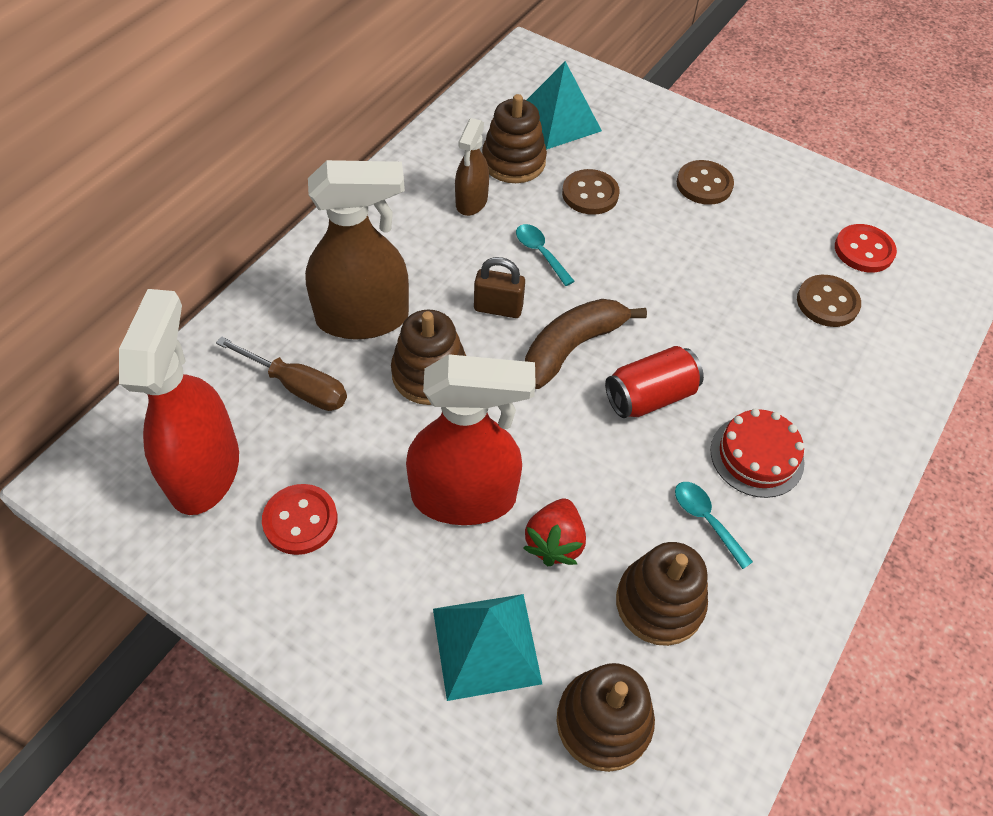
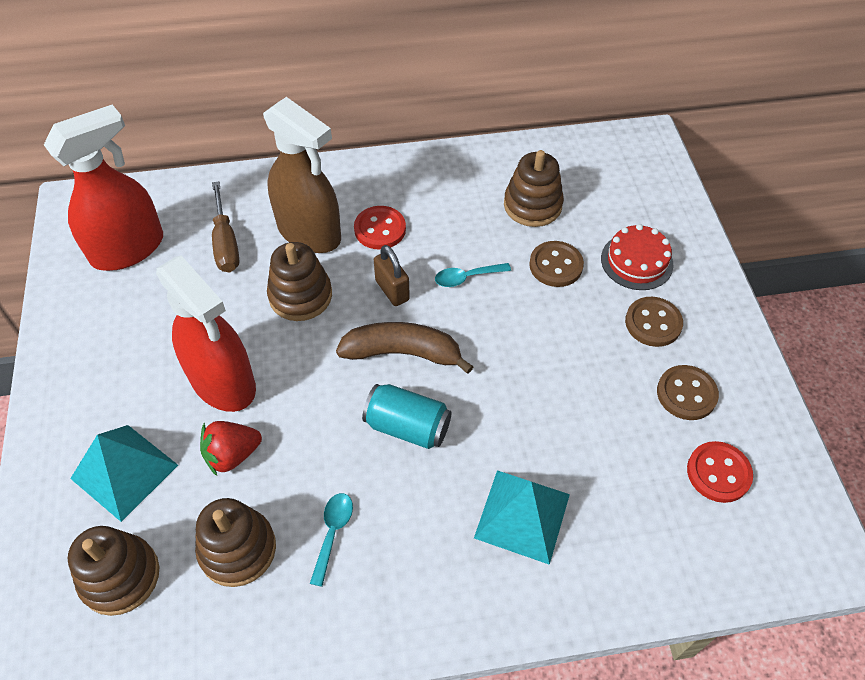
camera: 50 degrees right, 0 degrees up
red button [262,484,338,555] -> red button moved to [354,206,406,250]
brown spray bottle [455,118,489,216] -> none
turquoise spoon [516,224,574,286] -> turquoise spoon turned 120 degrees counterclockwise [435,263,511,287]
turquoise pyramid [527,61,602,150] -> turquoise pyramid moved to [474,470,570,565]
red can [605,346,704,418] -> turquoise can [362,384,452,449]
red cake [710,409,804,498] -> red cake moved to [601,224,673,290]
brown button [797,275,861,327] -> brown button moved to [657,365,719,420]

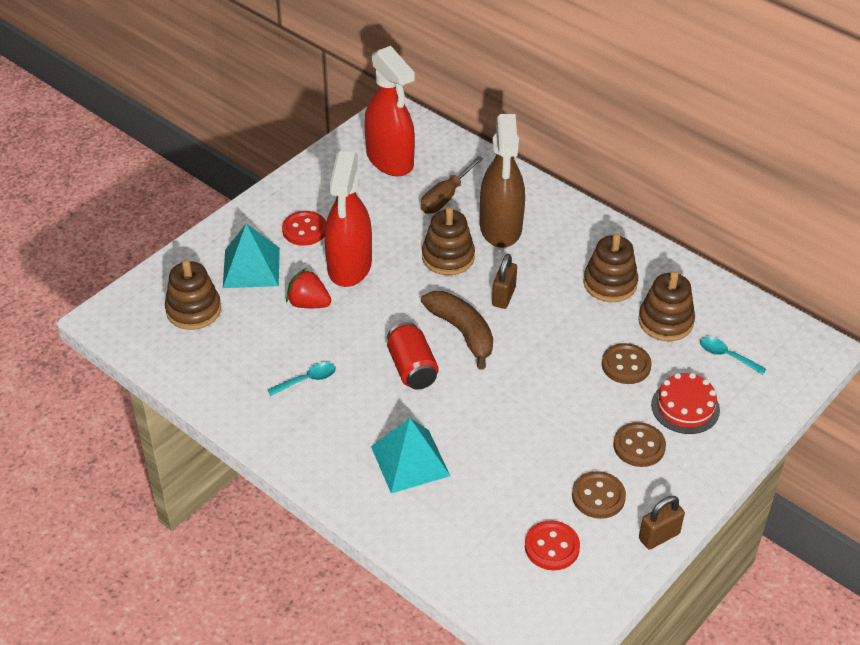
camera: 50 degrees right, 10 degrees down
red spray bottle [44,105,163,271] -> red spray bottle turned 45 degrees clockwise [364,46,415,176]
brown stacking toy [195,498,276,587] -> brown stacking toy moved to [583,234,638,302]
red button [354,206,406,250] -> red button moved to [282,211,326,246]
turquoise can [362,384,452,449] -> red can [387,322,439,390]
turquoise spoon [435,263,511,287] -> turquoise spoon moved to [700,337,766,375]
none -> brown padlock [639,496,685,550]

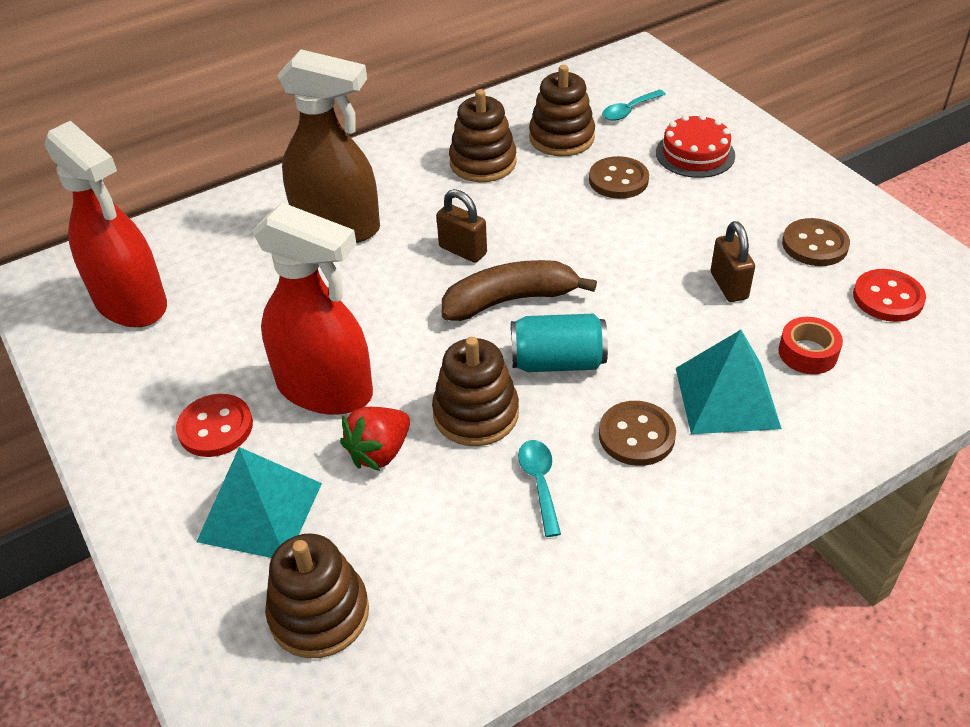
camera: 70 degrees left, 0 degrees up
red spray bottle [364,46,415,176] -> red spray bottle turned 60 degrees clockwise [44,121,167,327]
red can [387,322,439,390] -> turquoise can [511,314,608,372]
brown screwdriver [421,156,483,214] -> none
brown stacking toy [422,207,475,275] -> brown stacking toy moved to [432,337,519,446]
brown button [613,422,666,467] -> brown button moved to [599,401,676,466]
brown padlock [639,496,685,550] -> brown padlock moved to [711,221,755,302]
none -> red tape [778,317,843,374]

